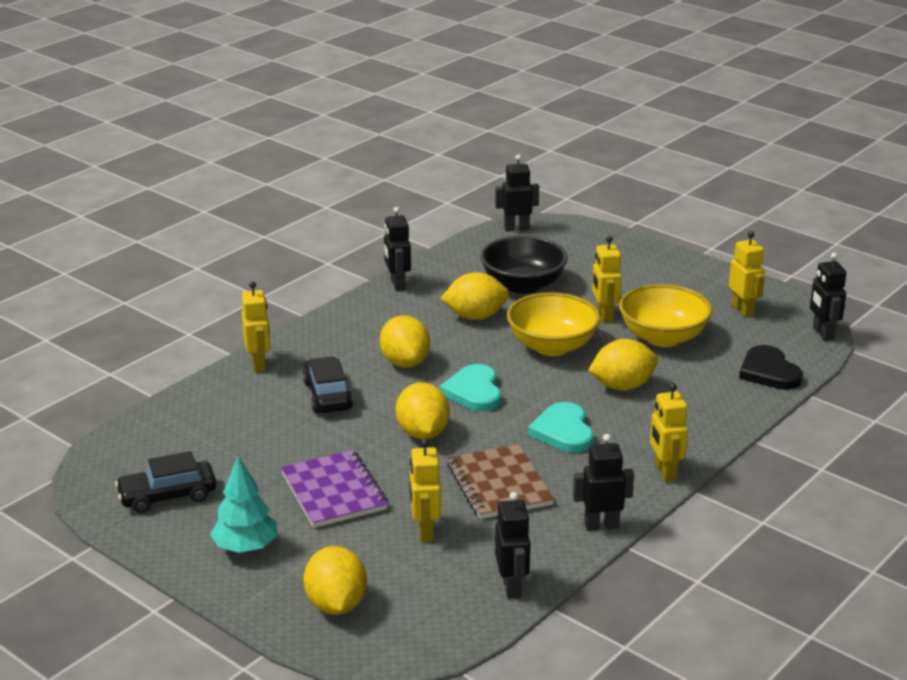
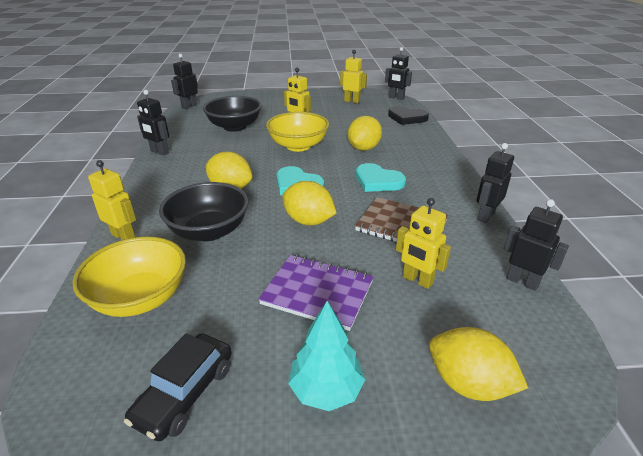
camera: 45 degrees left, 5 degrees up
black car [303,357,353,413] -> black bowl [159,182,249,241]
yellow lemon [440,272,509,320] -> none
yellow bowl [619,284,712,347] -> yellow bowl moved to [72,236,186,317]
yellow robot [650,383,688,482] -> none

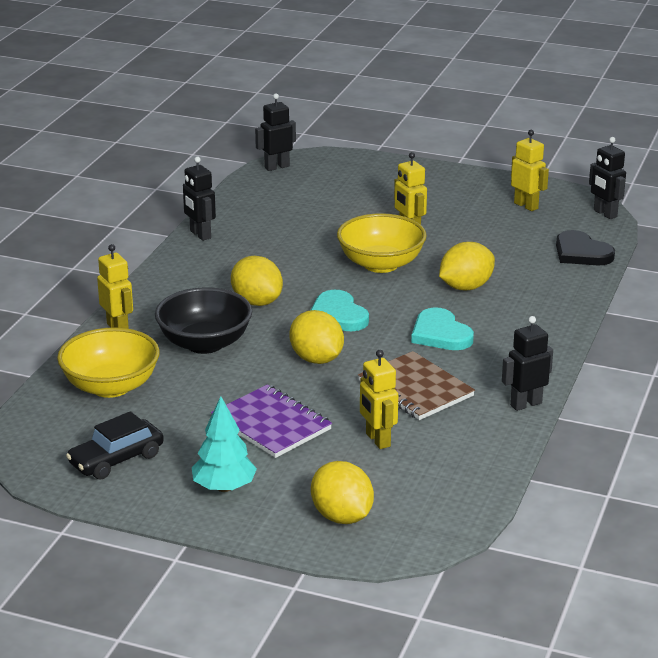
camera: 25 degrees right, 5 degrees down
black bowl [203,96,262,132] -> none
black robot [504,199,569,291] -> none

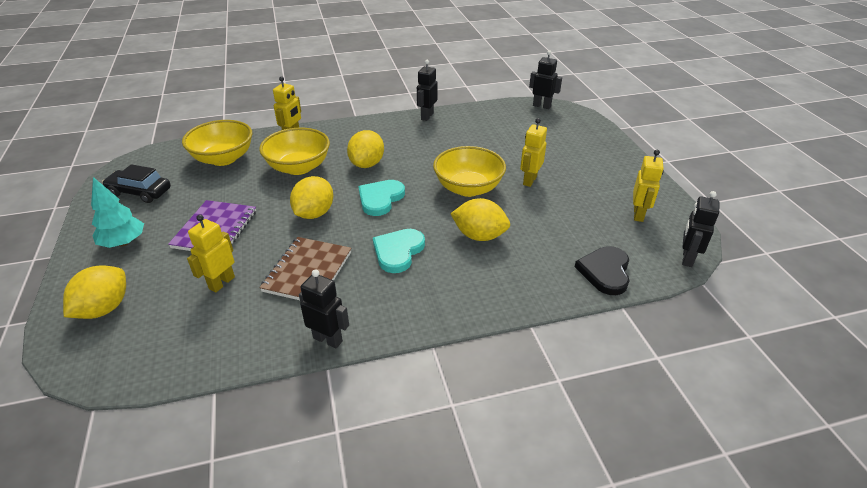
camera: 55 degrees right, 10 degrees up
black bowl [155,287,252,354] -> yellow bowl [259,128,330,175]

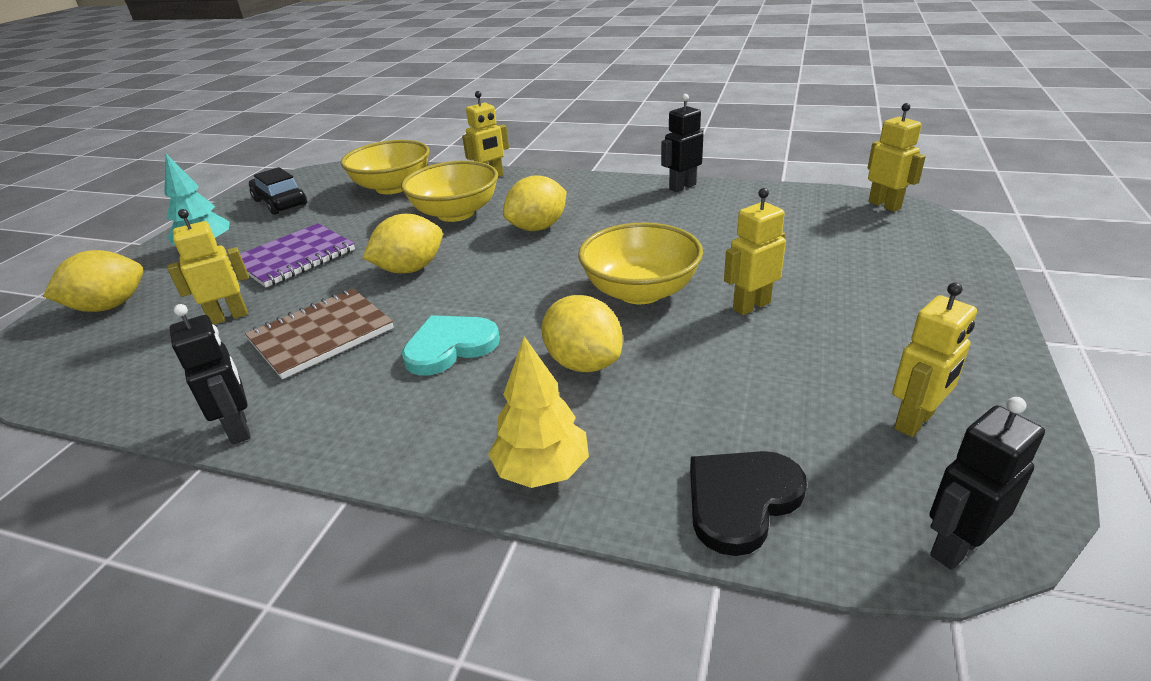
camera: 35 degrees right, 5 degrees down
turquoise heart [358,180,405,216] -> none
black robot [529,50,562,109] -> yellow robot [867,103,926,212]
none -> yellow tree [488,336,589,488]

